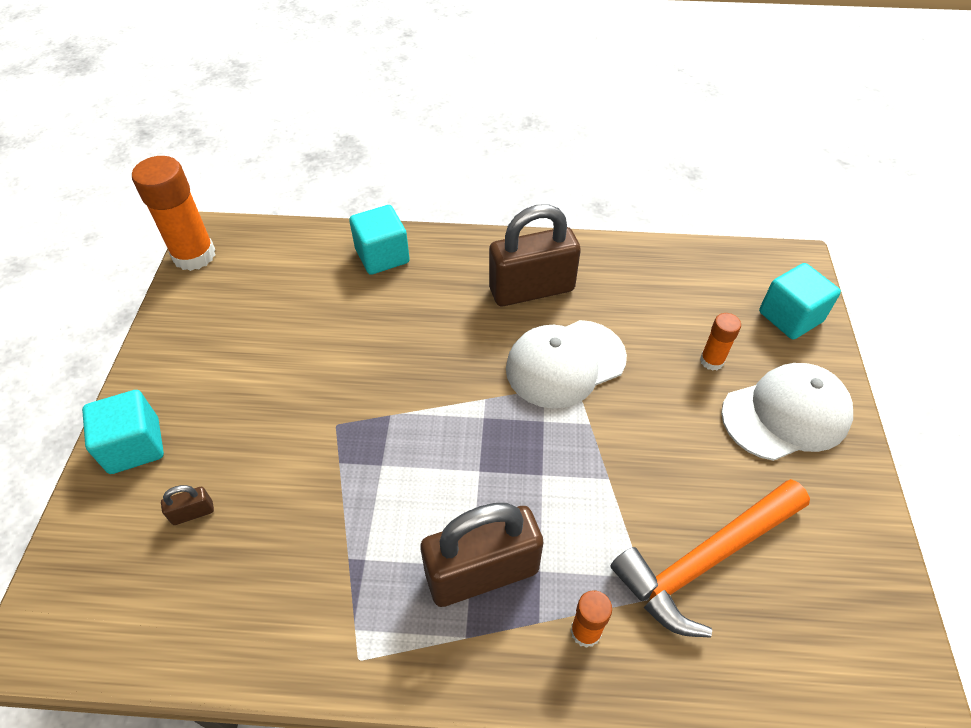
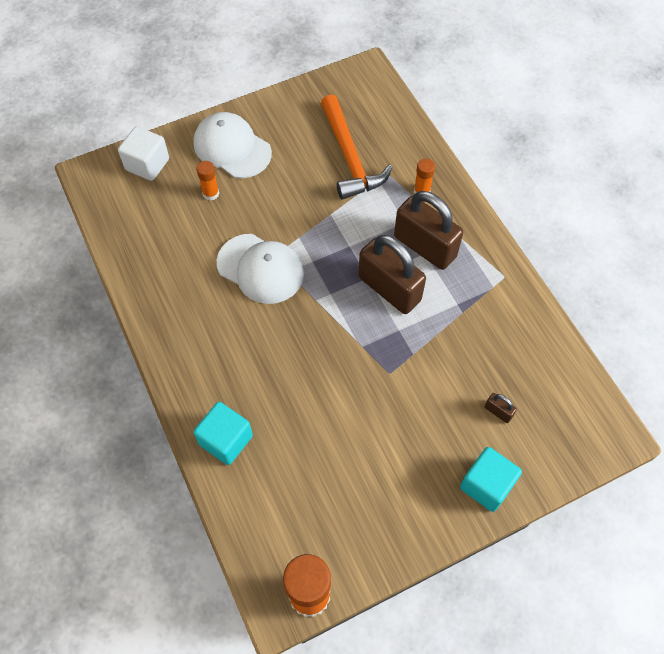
camera: 120 degrees left, 10 degrees up
brown padlock [489,204,581,306] -> brown padlock moved to [358,235,426,314]
orange hammer [610,479,810,638] -> orange hammer turned 45 degrees clockwise [321,94,392,200]
turquoise cube [759,263,841,339] -> white cube [118,126,169,181]

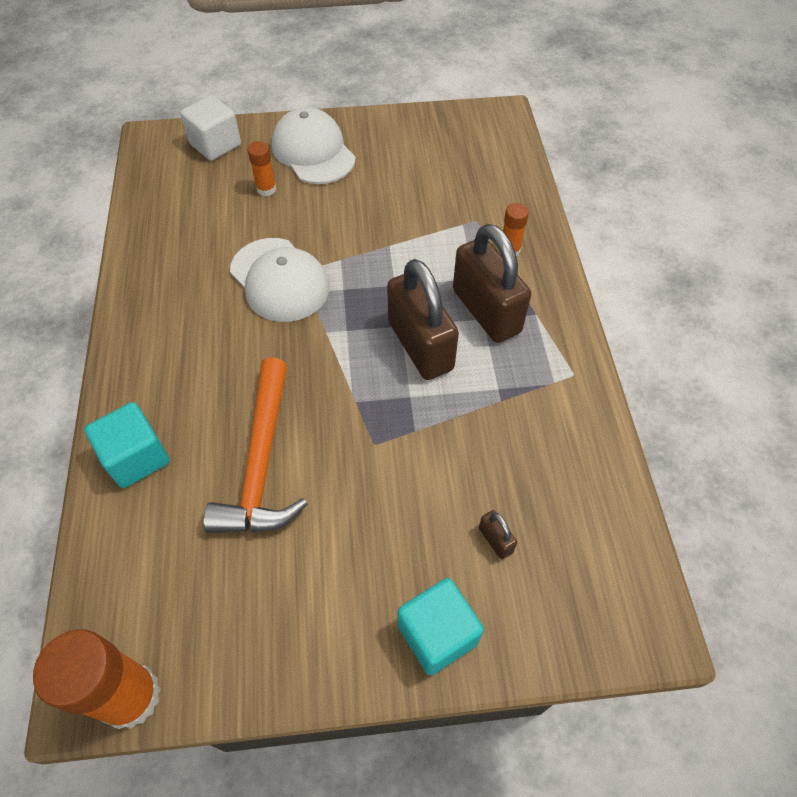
camera: 20 degrees right, 5 degrees down
orange hammer [321,94,392,200] -> orange hammer moved to [203,358,307,533]

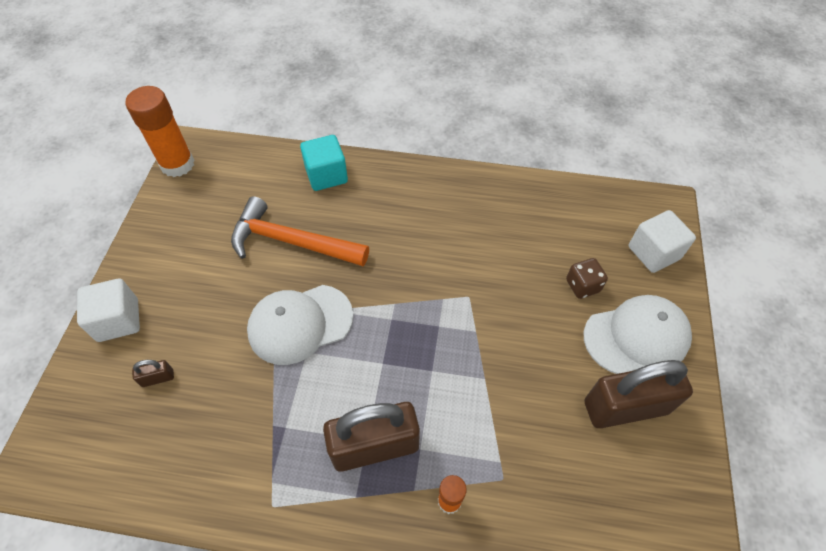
camera: 105 degrees right, 0 degrees up
white cap [230,238,329,322] -> white cap moved to [247,285,353,365]
orange glue stick [248,141,276,196] -> brown dice [566,258,608,299]
brown padlock [387,259,459,380] -> brown padlock moved to [585,360,693,428]
turquoise cube [398,578,484,675] -> white cube [77,279,140,342]

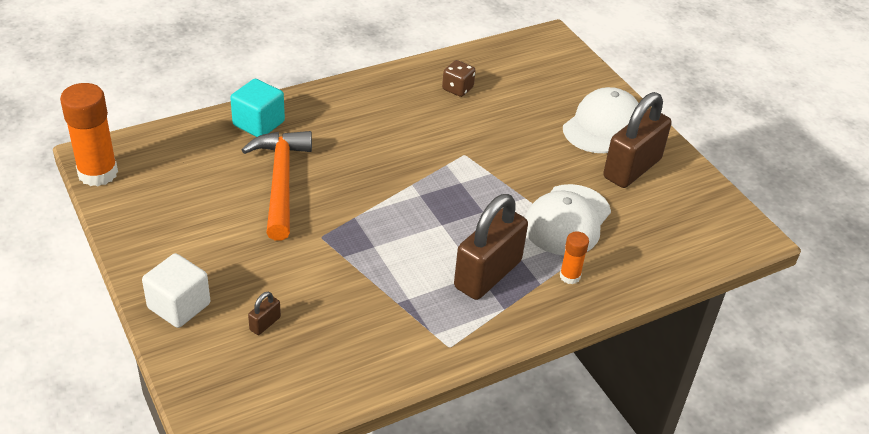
camera: 40 degrees left, 15 degrees down
orange hammer [231,196,369,266] -> orange hammer turned 105 degrees clockwise [242,131,312,241]
white cap [247,285,353,365] -> white cap moved to [525,184,611,255]
brown dice [566,258,608,299] -> brown dice moved to [442,60,476,97]
white cube [629,210,696,273] -> none

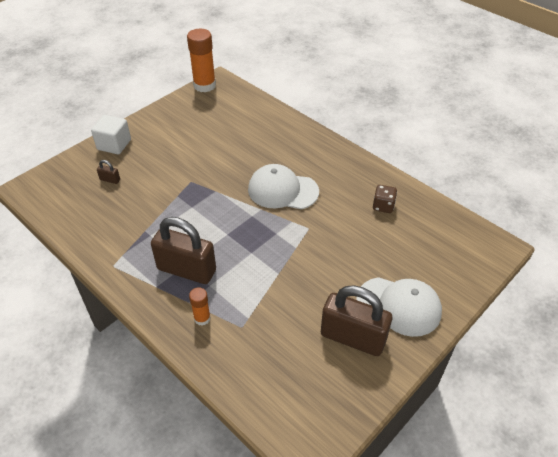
camera: 75 degrees right, 5 degrees up
turquoise cube [230,79,285,137] -> none
orange hammer [242,131,312,241] -> none
white cap [525,184,611,255] -> white cap moved to [248,164,319,209]

